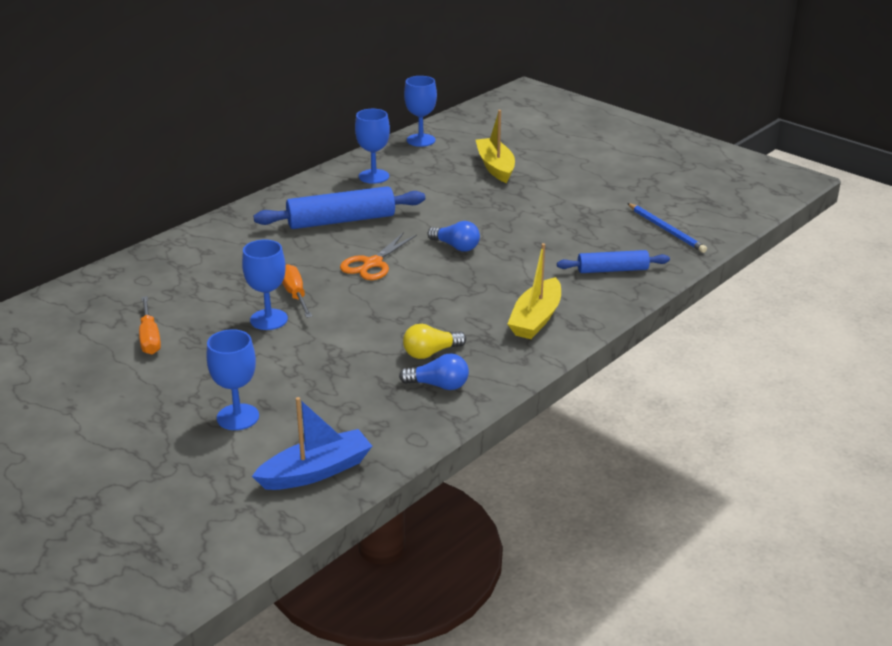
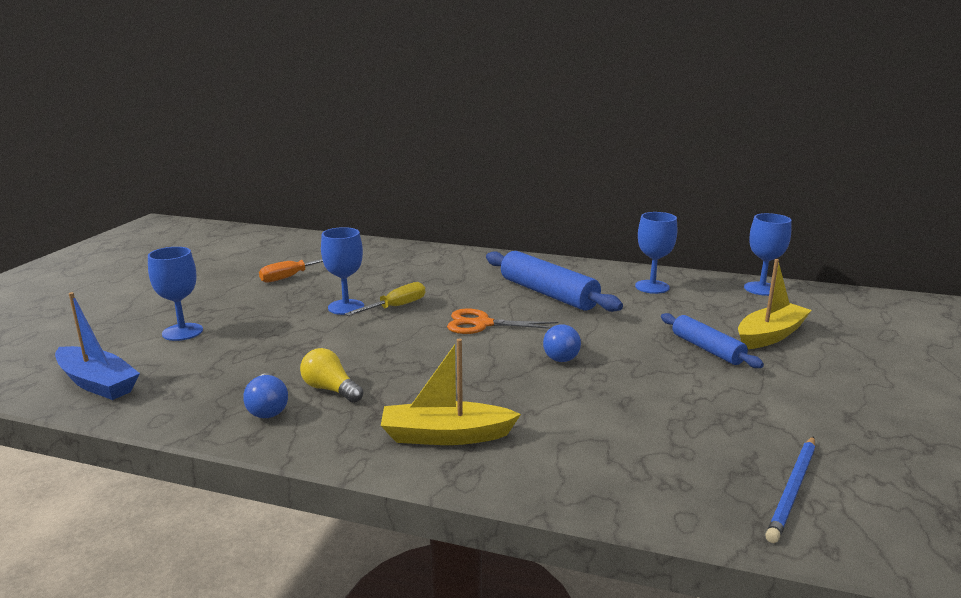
camera: 65 degrees right, 10 degrees down
orange screwdriver [282,264,312,318] -> yellow screwdriver [345,282,425,316]
blue rolling pin [557,250,670,273] -> blue rolling pin moved to [661,313,764,368]

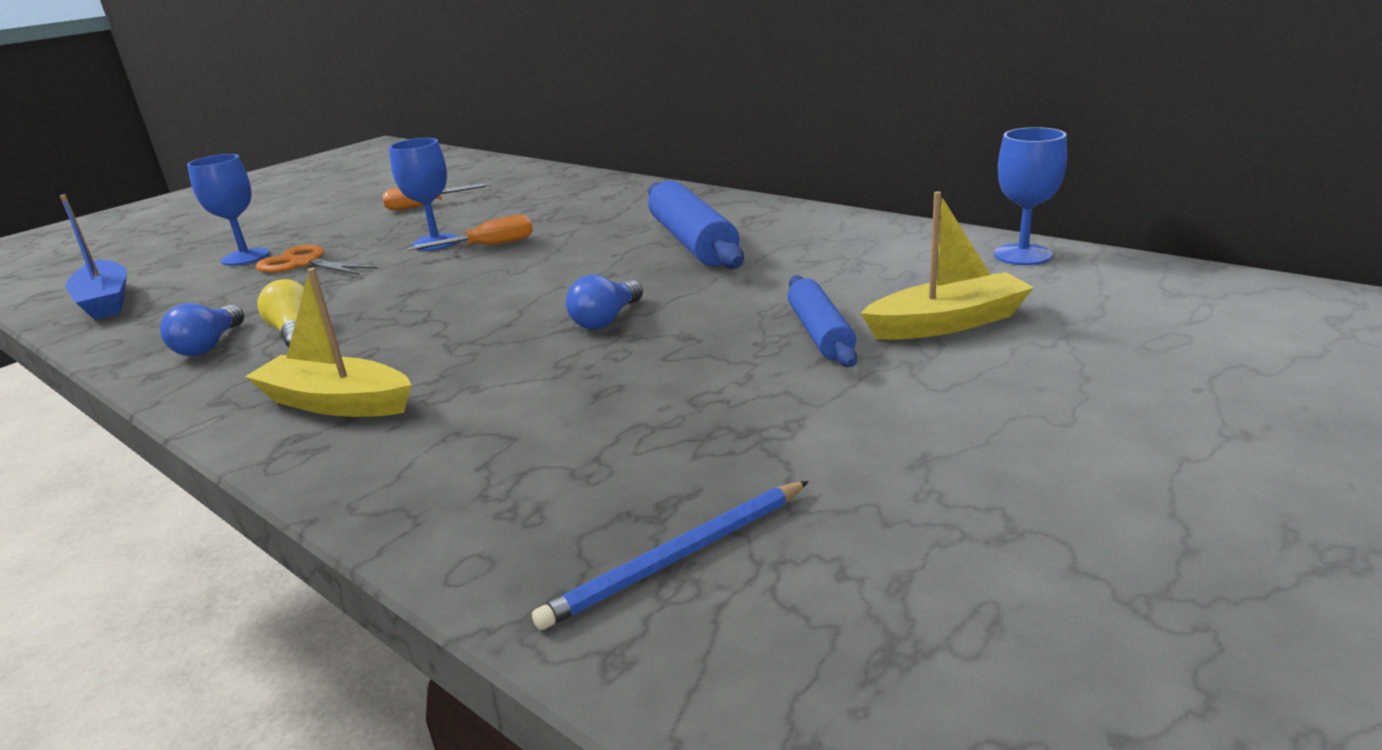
camera: 25 degrees right, 5 degrees up
yellow screwdriver [345,282,425,316] -> orange screwdriver [407,215,533,251]
orange scissors [447,309,558,334] -> orange scissors moved to [256,245,378,275]
blue goblet [635,212,677,294] -> none

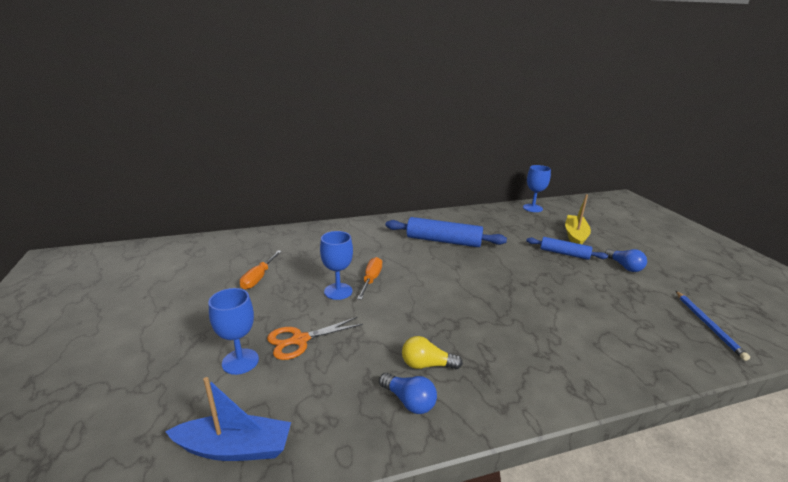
camera: 60 degrees left, 0 degrees up
yellow boat [245,268,412,417] -> none
blue light bulb [566,275,643,330] -> blue light bulb moved to [605,249,647,272]

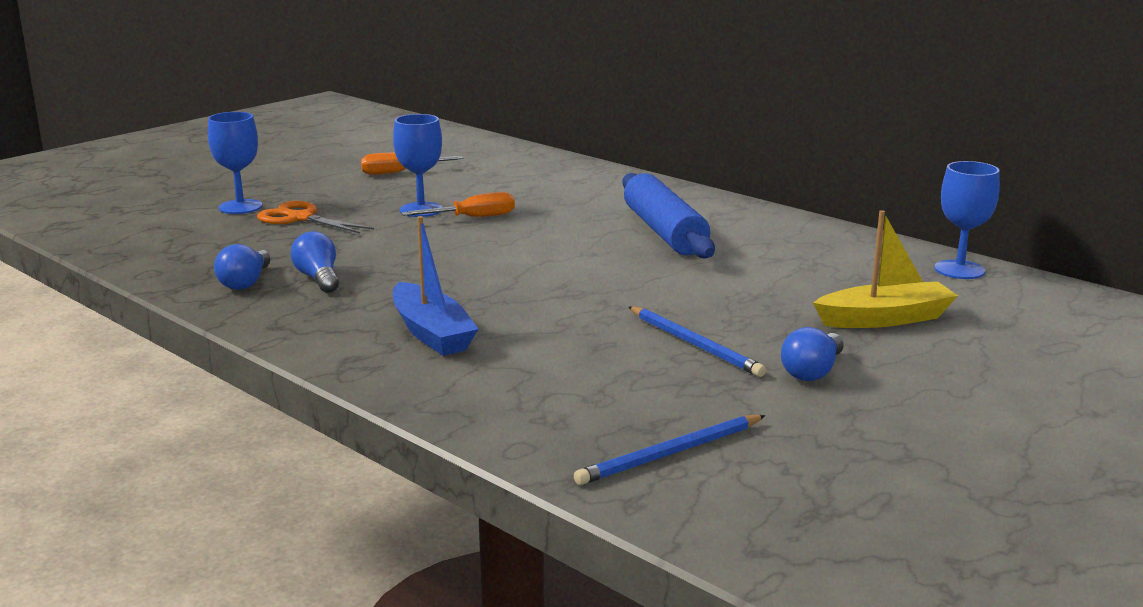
camera: 60 degrees right, 5 degrees down
blue boat [165,377,291,461] -> blue boat moved to [393,216,479,356]
yellow light bulb [402,336,463,369] -> blue light bulb [291,231,339,293]
blue rolling pin [526,237,608,260] -> none
none -> blue pencil [628,306,766,377]

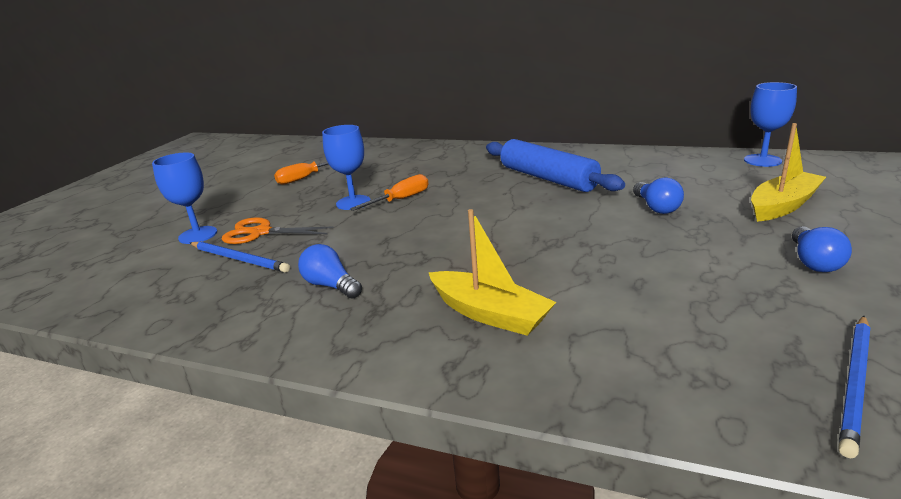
camera: 20 degrees left, 5 degrees up
blue light bulb [214,244,270,290] -> blue light bulb moved to [633,177,684,214]
blue boat [393,216,479,356] -> yellow boat [428,209,556,336]
blue pencil [628,306,766,377] -> blue pencil moved to [190,242,290,273]

